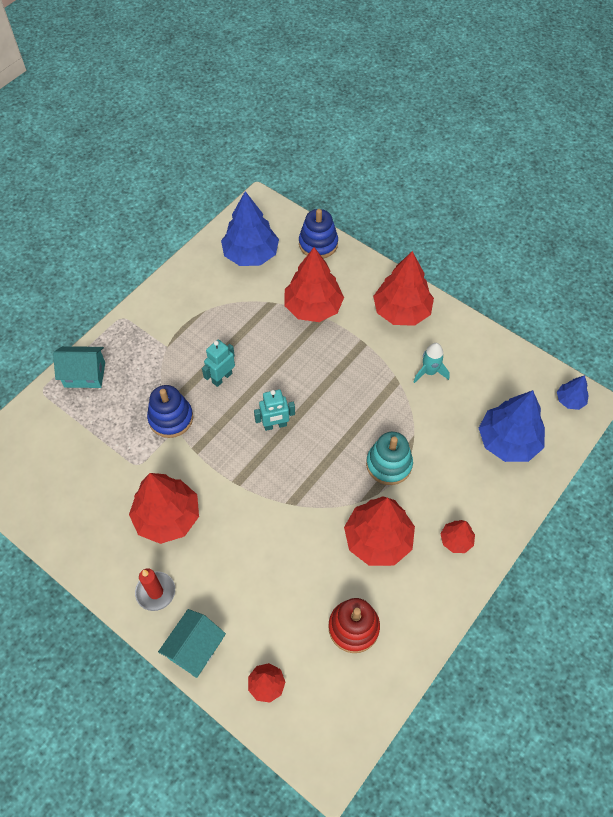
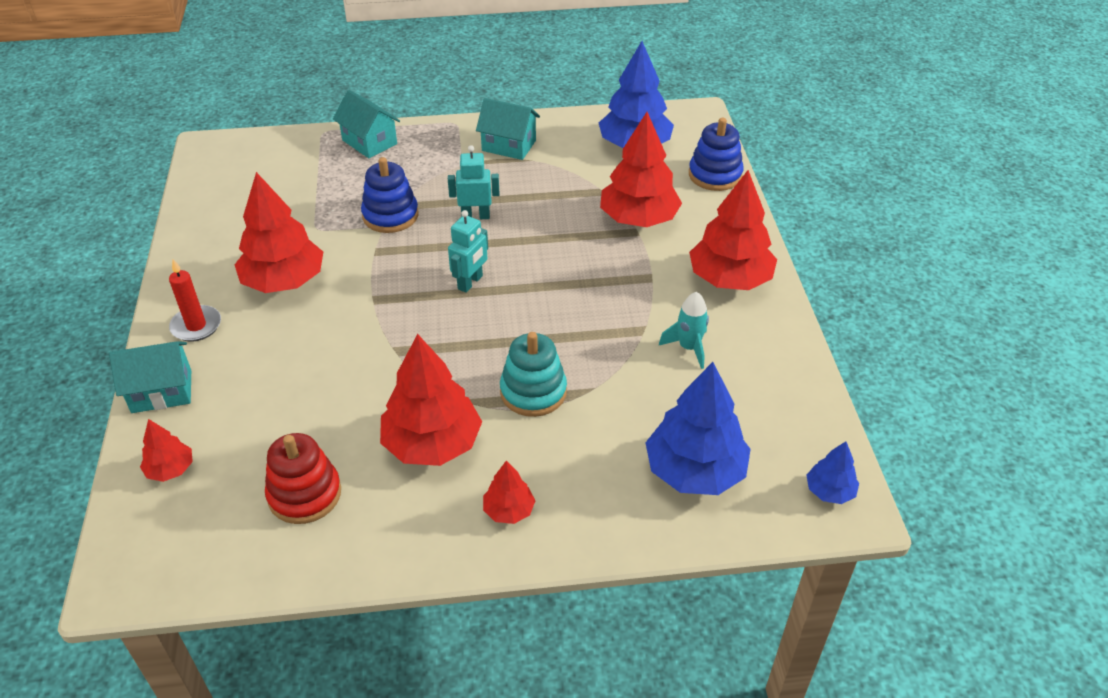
camera: 45 degrees right, 15 degrees down
turquoise robot [254,389,295,431] -> turquoise robot turned 90 degrees counterclockwise [448,210,488,293]
none -> turquoise house [476,98,540,160]

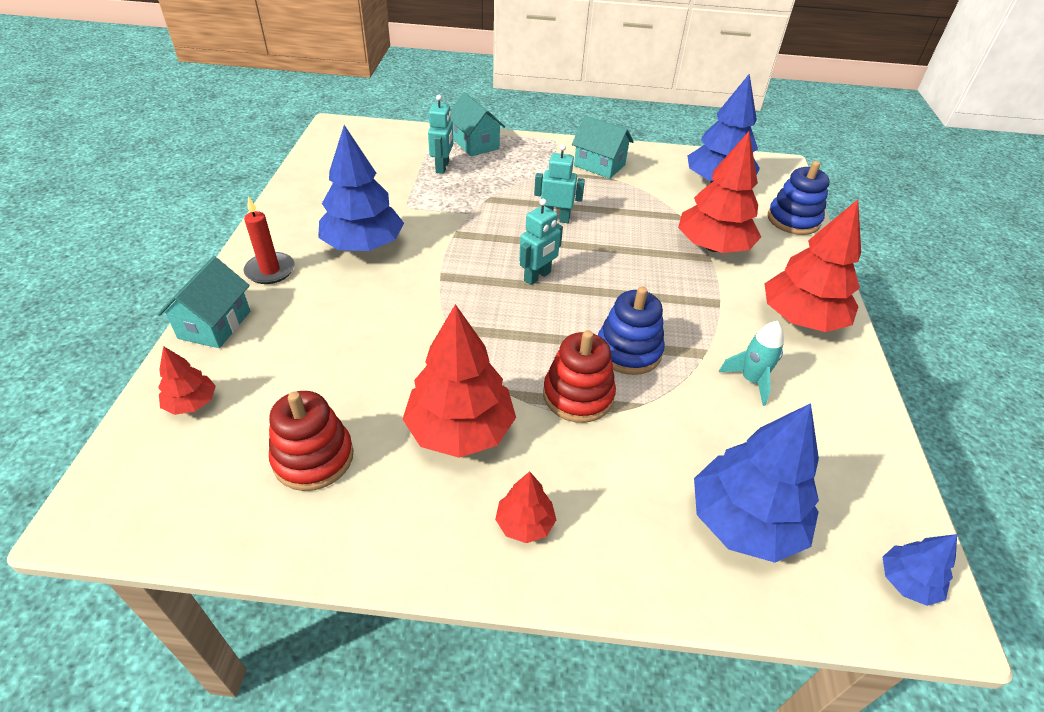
camera: 10 degrees right, 0 degrees up
turquoise house [109,341,191,413] -> turquoise house turned 75 degrees counterclockwise [157,256,250,348]
red tree [234,172,323,293] -> blue tree [318,125,404,251]
blue stacking toy [361,157,419,233] -> blue stacking toy moved to [598,286,665,375]
turquoise stacking toy [500,332,567,417] -> red stacking toy [543,330,616,423]
none -> turquoise robot [428,95,453,174]

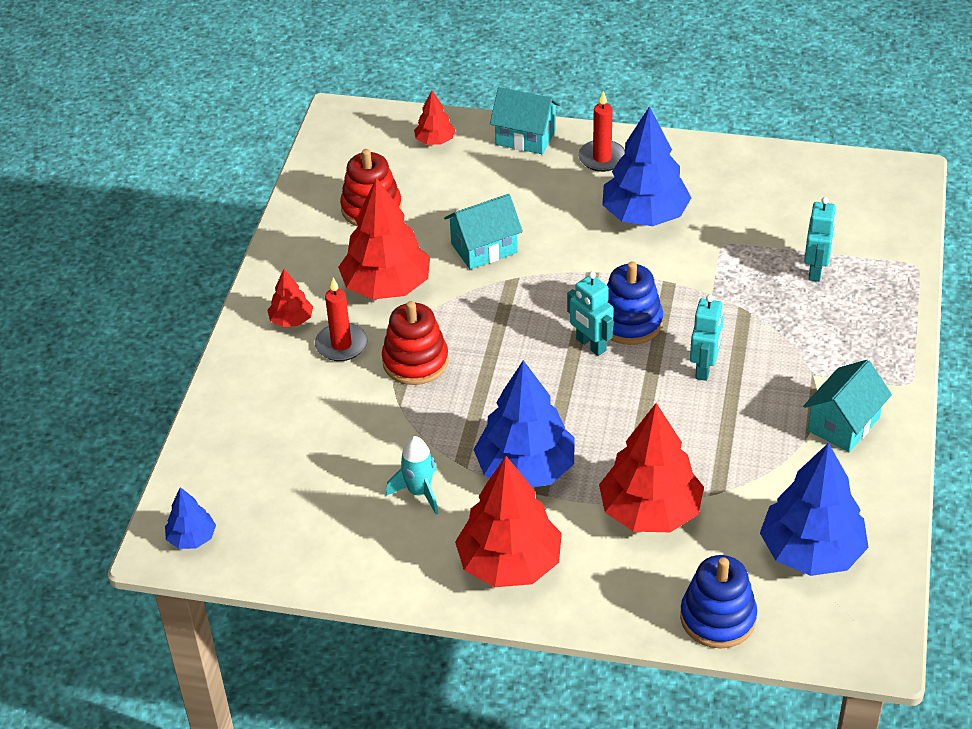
camera: 100 degrees right, 0 degrees up
turquoise robot [428,95,453,174] -> turquoise robot turned 90 degrees counterclockwise [804,197,837,282]
turquoise house [450,92,505,157] -> turquoise house moved to [444,194,523,269]
blue stacking toy [598,286,665,375] -> blue stacking toy moved to [607,262,663,345]
blue tree [694,403,819,563] -> blue tree moved to [473,360,575,487]
none -> red candle [315,278,368,361]

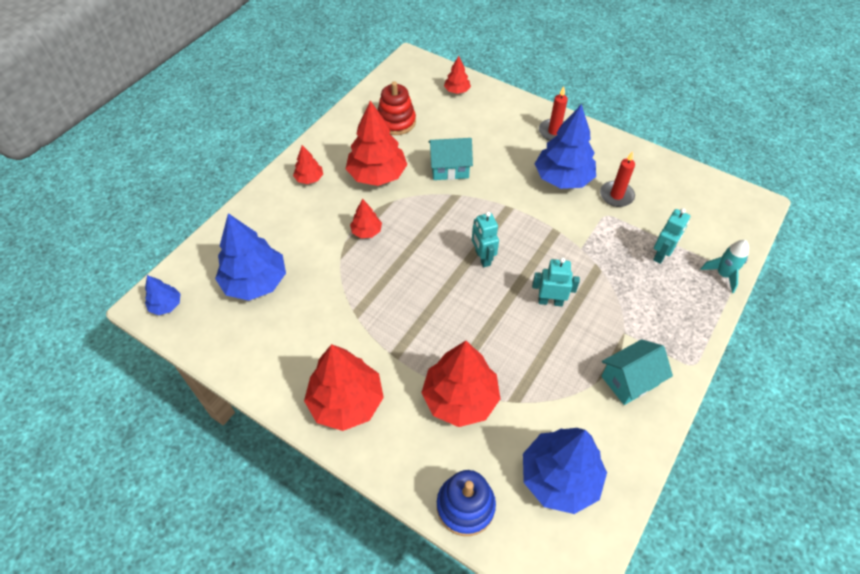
camera: 20 degrees right, 10 degrees up
red candle [315,278,368,361] -> red candle moved to [600,151,635,207]
red stacking toy [382,301,449,385] -> red tree [350,199,382,238]
turquoise rocket [386,436,438,515] -> turquoise rocket moved to [700,240,749,293]
blue tree [473,360,575,487] -> blue tree moved to [215,213,286,301]
turquoise house [490,87,560,154] -> none
blue stacking toy [607,262,663,345] -> none
turquoise robot [690,295,723,381] -> turquoise robot turned 120 degrees counterclockwise [532,257,580,306]

